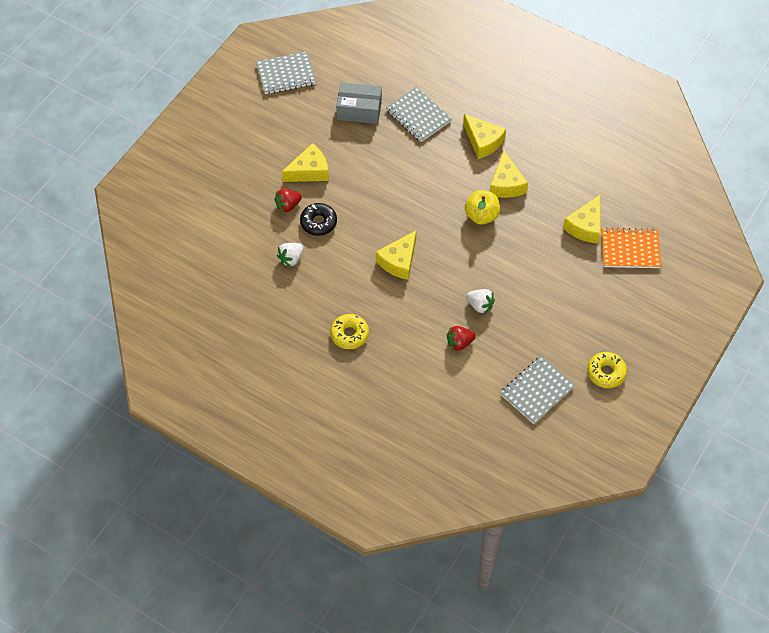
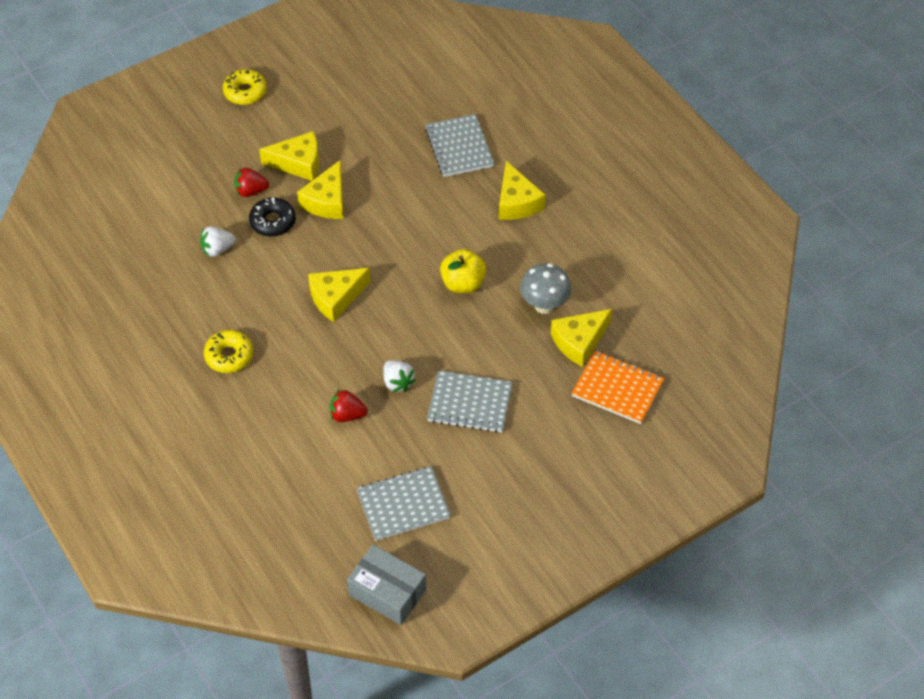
camera: 25 degrees right, 5 degrees down
grey notebook [256,51,316,94] -> grey notebook moved to [427,370,513,433]
grey box [336,82,382,124] -> grey box moved to [347,545,426,625]
yellow cheese [489,151,528,198] -> yellow cheese moved to [297,160,343,219]
yellow donut [587,352,627,388] -> yellow donut moved to [223,69,267,105]
none -> grey mushroom [520,263,571,314]

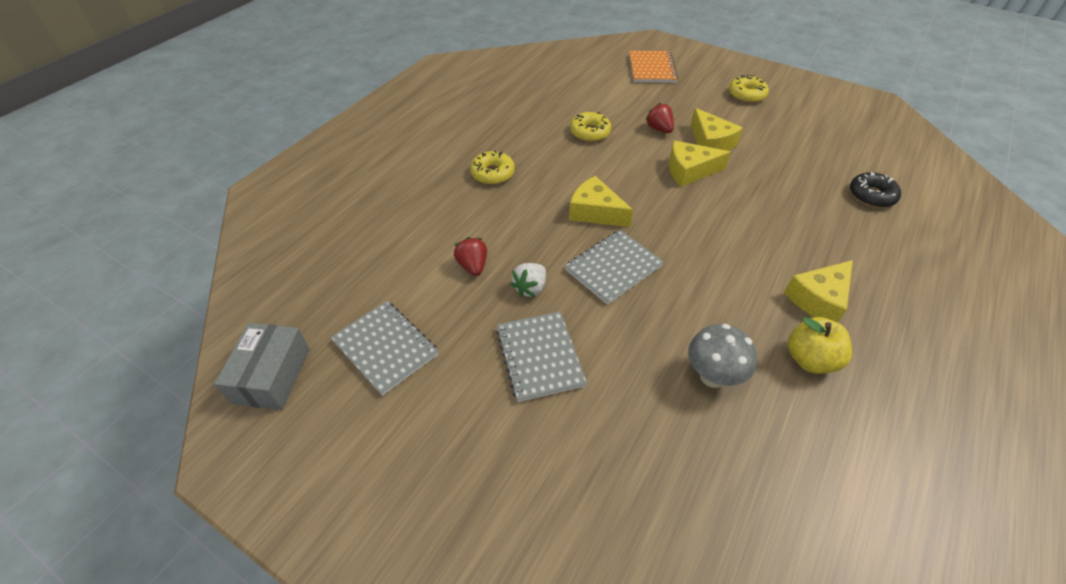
camera: 65 degrees right, 5 degrees down
white strawberry [200,226,236,257] -> yellow donut [570,112,611,142]
black donut [249,197,296,237] -> black donut moved to [850,172,901,208]
grey notebook [425,114,494,177] -> grey notebook moved to [565,230,664,305]
yellow apple [440,249,486,293] -> yellow apple moved to [788,317,852,374]
yellow cheese [551,309,612,367] -> none
orange notebook [572,351,664,424] -> orange notebook moved to [629,51,678,83]

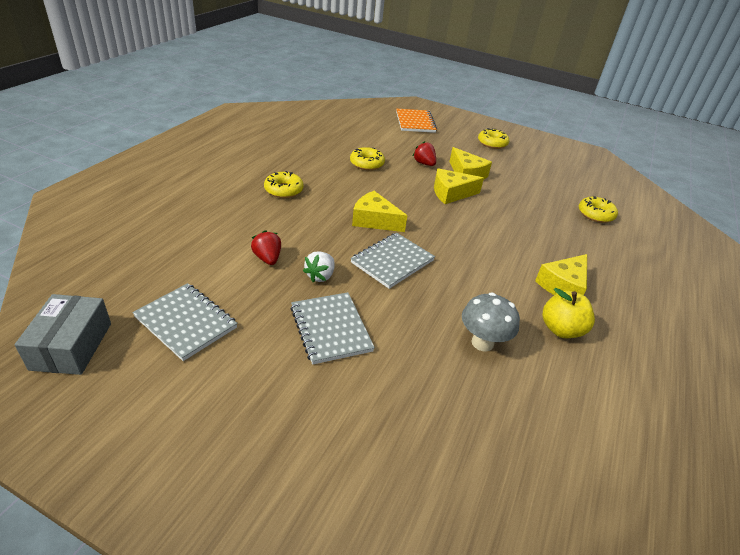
camera: 10 degrees left, 10 degrees down
black donut [850,172,901,208] -> yellow donut [579,196,618,223]

